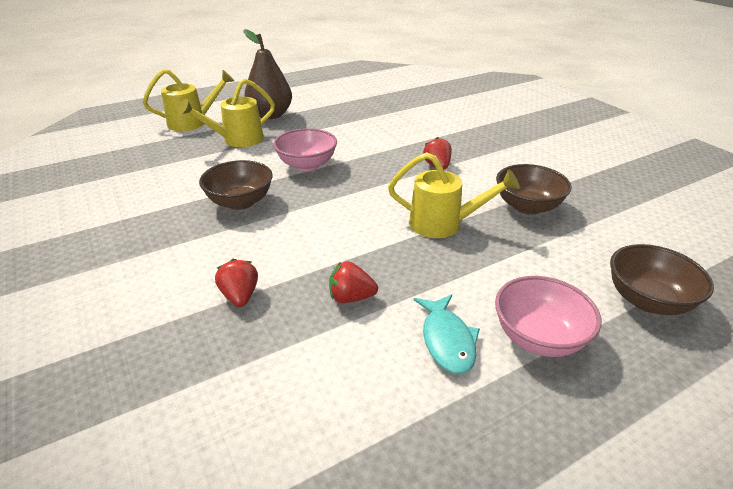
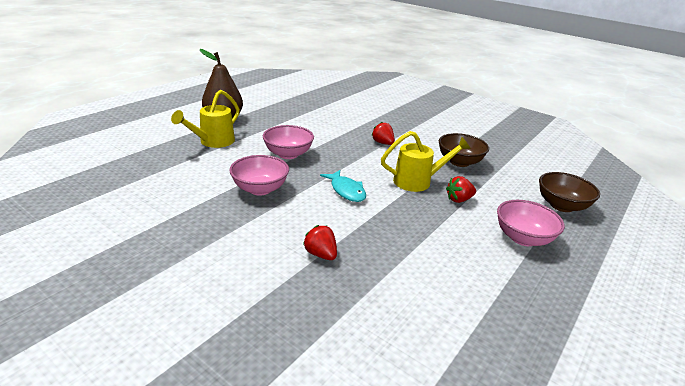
camera: 25 degrees left, 5 degrees down
yellow watering can [143,69,234,131] -> none
brown bowl [199,160,273,210] -> pink bowl [229,155,289,196]
red strawberry [329,261,378,303] -> red strawberry moved to [446,176,476,203]
turquoise fish [414,294,480,374] -> turquoise fish moved to [320,170,366,202]

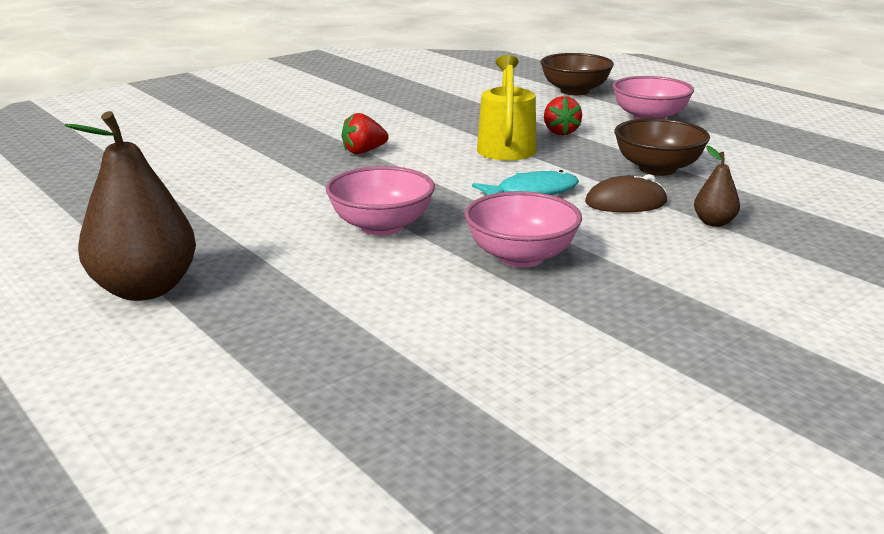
camera: 75 degrees left, 5 degrees down
yellow watering can [171,90,240,148] -> none
red strawberry [303,225,337,260] -> brown pear [694,145,740,227]
brown bowl [439,133,489,167] -> brown bowl moved to [614,118,710,176]
none -> brown mouse [585,174,667,212]

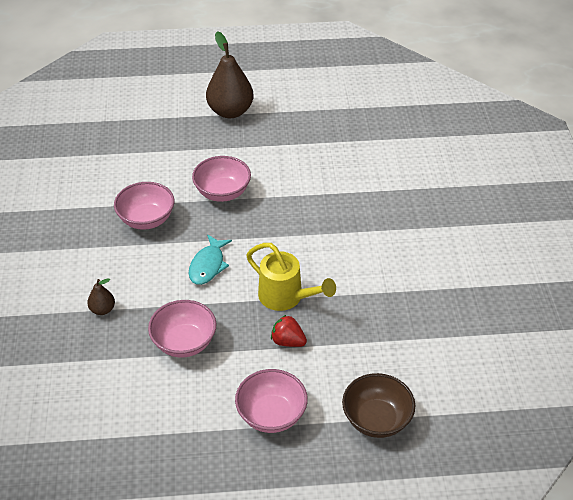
camera: 125 degrees right, 20 degrees up
red strawberry [342,113,389,154] -> none
brown mouse [585,174,667,212] -> none
brown bowl [614,118,710,176] -> pink bowl [148,300,216,357]

